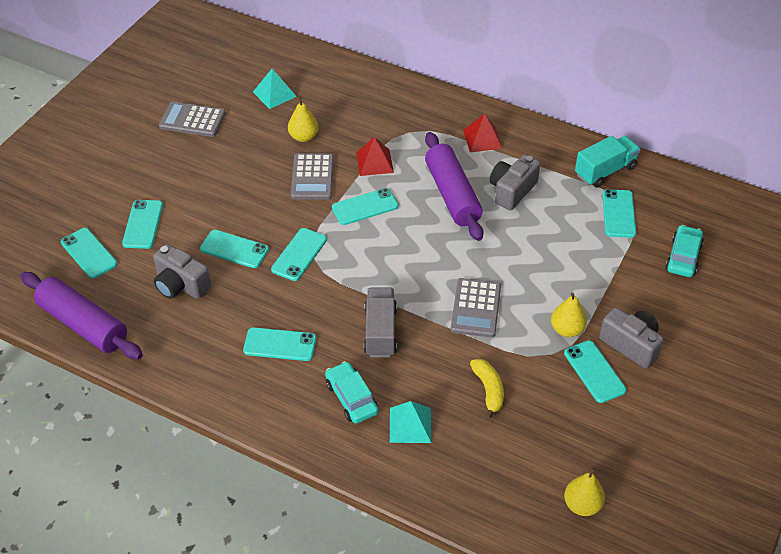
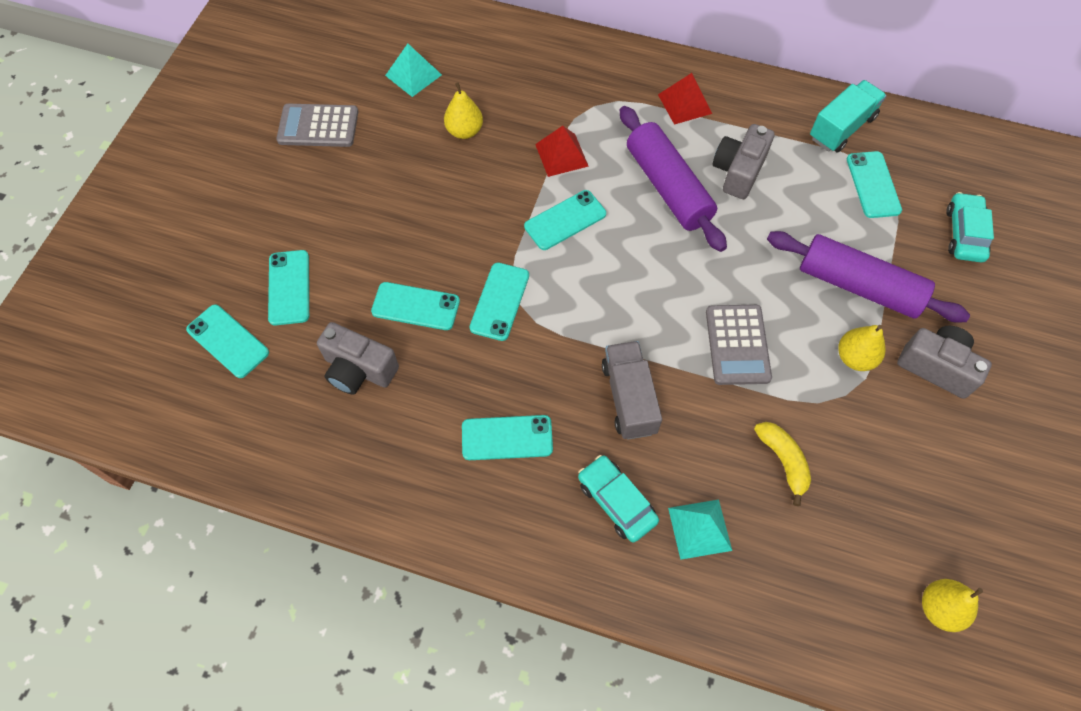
camera: 10 degrees left, 15 degrees up
purple rolling pin [21,272,143,360] -> purple rolling pin moved to [767,231,970,323]
grey calculator [291,153,334,200] -> none
turquoise phone [564,340,626,403] -> none

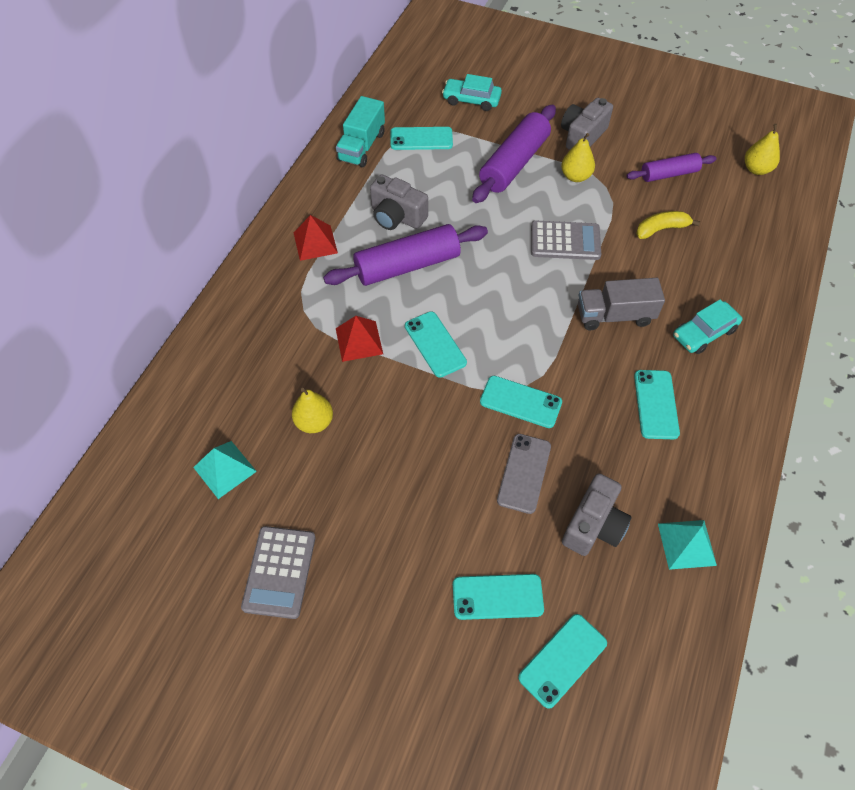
camera: 85 degrees left, 5 degrees down
turquoise phone [371,282,460,330] -> grey phone [497,434,551,514]
turquoise pyramid [668,500,732,560] -> turquoise pyramid moved to [658,520,717,570]
turquoise truck [810,80,887,153] -> turquoise truck turned 120 degrees counterclockwise [336,96,385,167]
none -> purple rolling pin [626,153,717,182]

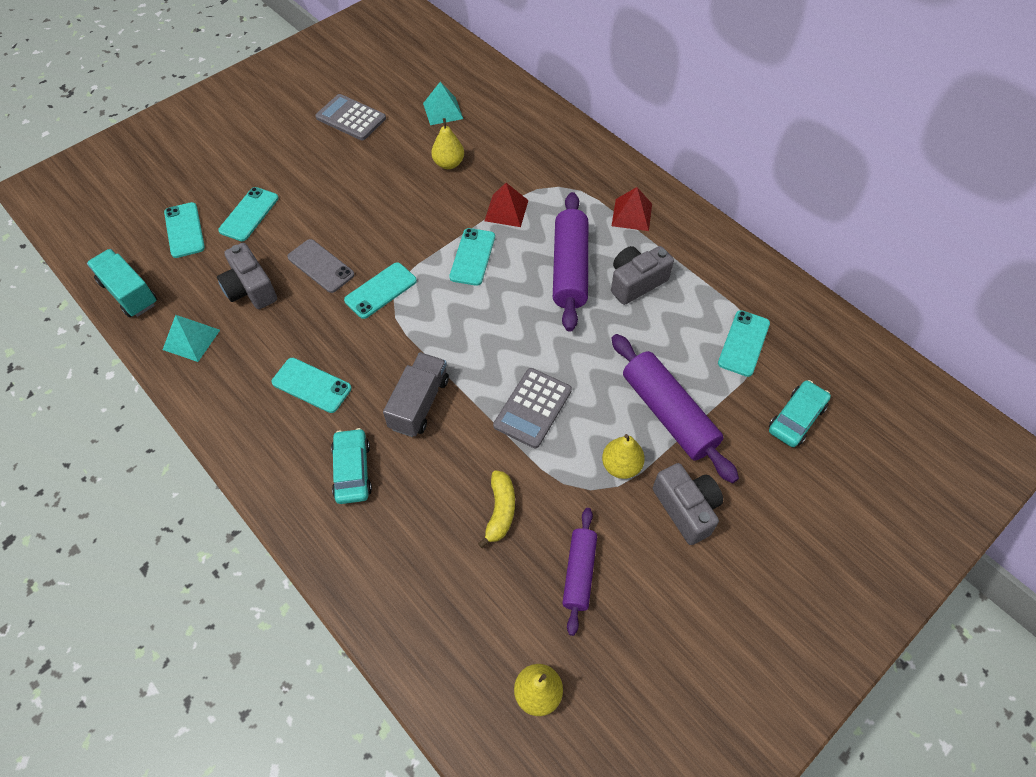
camera: 115 degrees right, 0 degrees up
turquoise truck [336,96,385,167] -> turquoise truck moved to [87,249,157,317]
turquoise phone [405,311,467,378] -> turquoise phone turned 75 degrees counterclockwise [449,228,495,286]

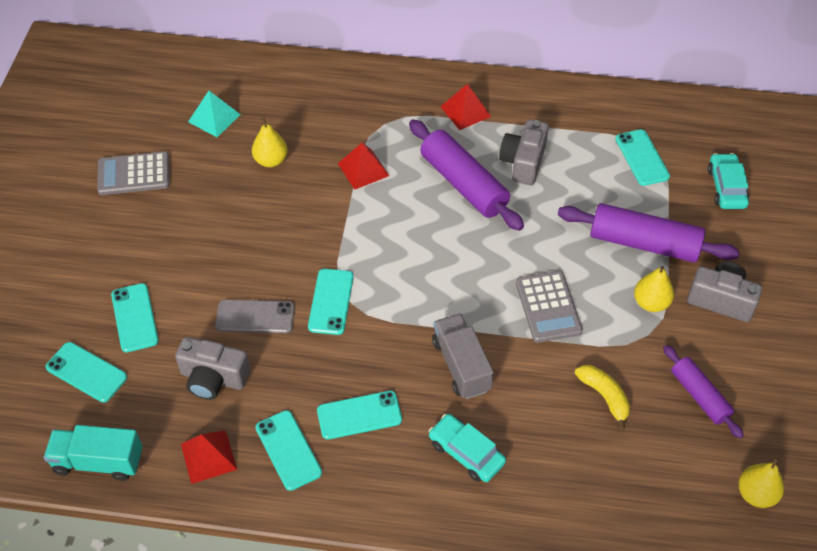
camera: 40 degrees left, 5 degrees down
turquoise pyramid [163,315,220,362] -> red pyramid [181,430,237,484]
turquoise phone [449,228,495,286] -> turquoise phone moved to [255,410,322,491]

